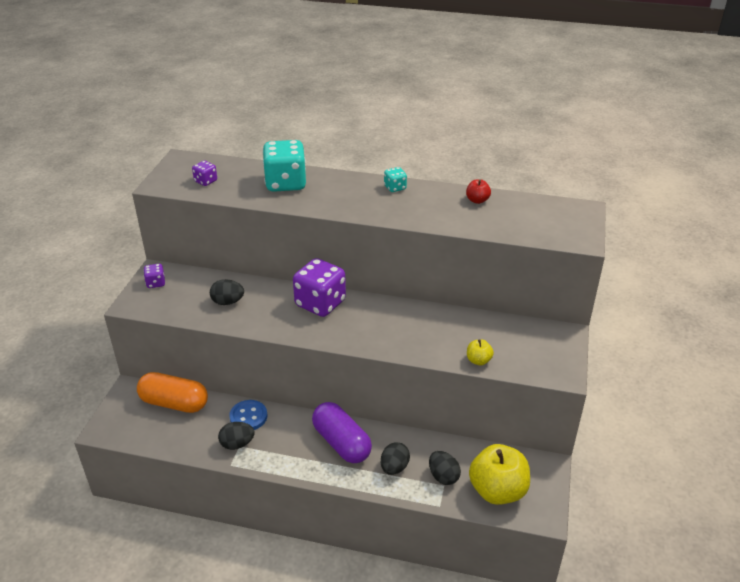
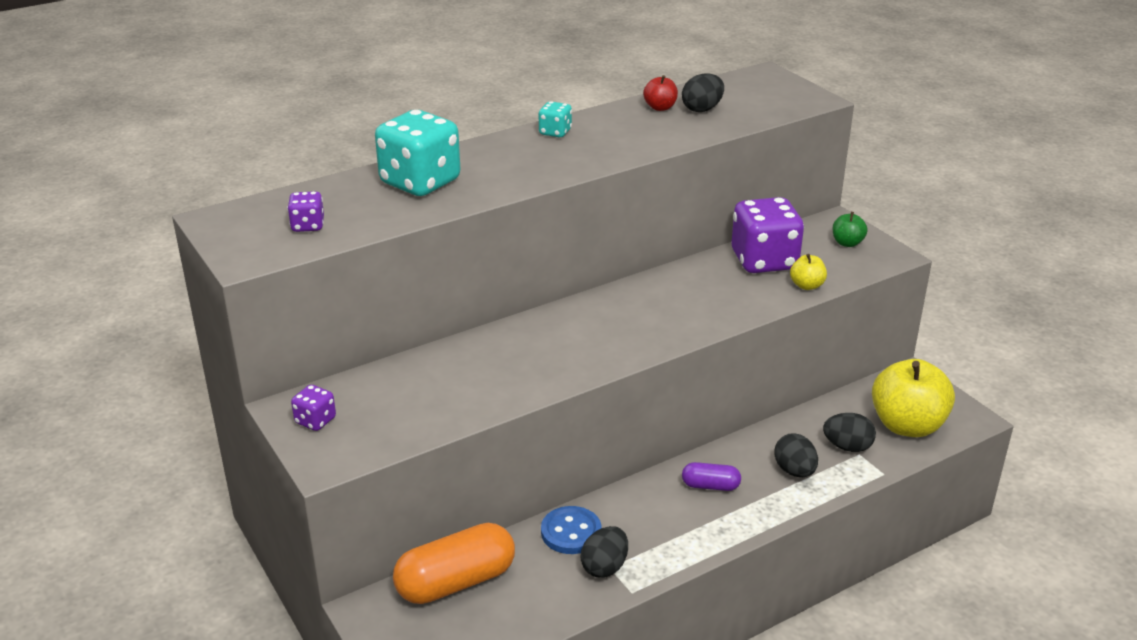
camera: 45 degrees left, 5 degrees down
black egg [210,279,244,305] -> black egg moved to [682,74,724,112]
purple dice [293,258,346,317] -> purple dice moved to [732,197,804,273]
purple capsule [312,402,372,463] -> purple capsule [682,462,741,491], size x0.51
none -> green apple [832,212,867,247]

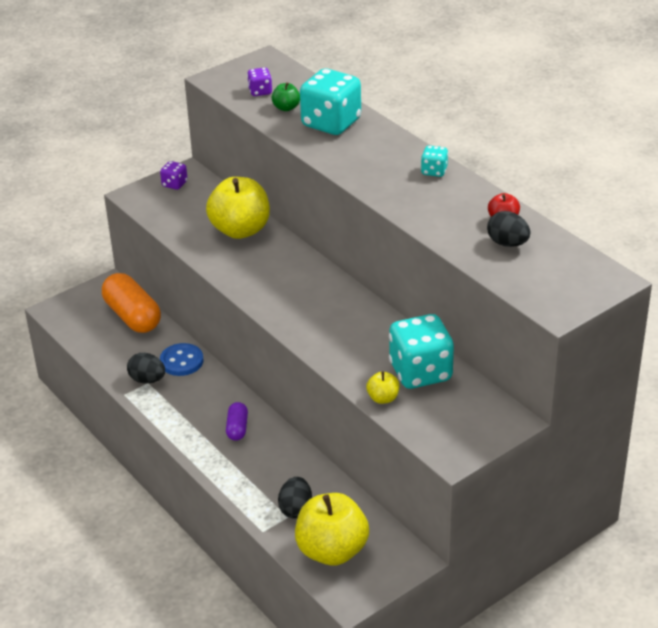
camera: 85 degrees right, 5 degrees up
purple dice [732,197,804,273] -> turquoise dice [389,314,454,389]
black egg [775,433,818,477] -> none
green apple [832,212,867,247] -> green apple moved to [272,82,300,111]
none -> yellow apple [206,177,270,239]

